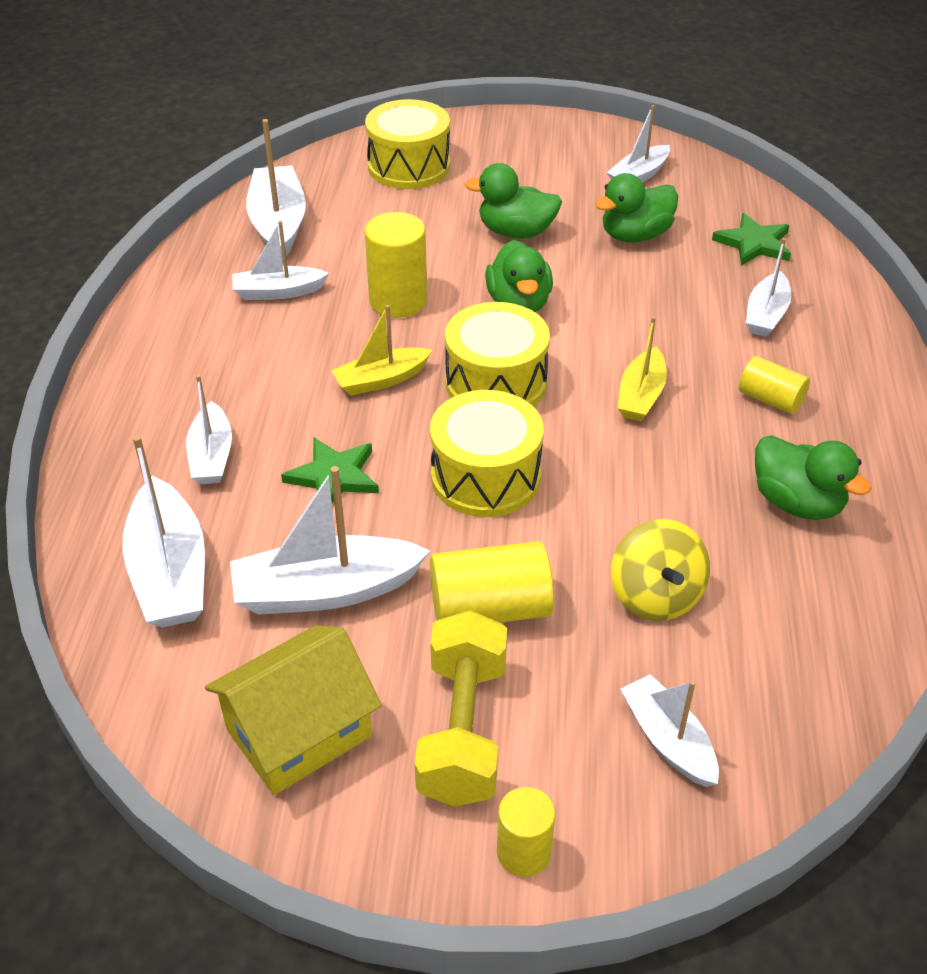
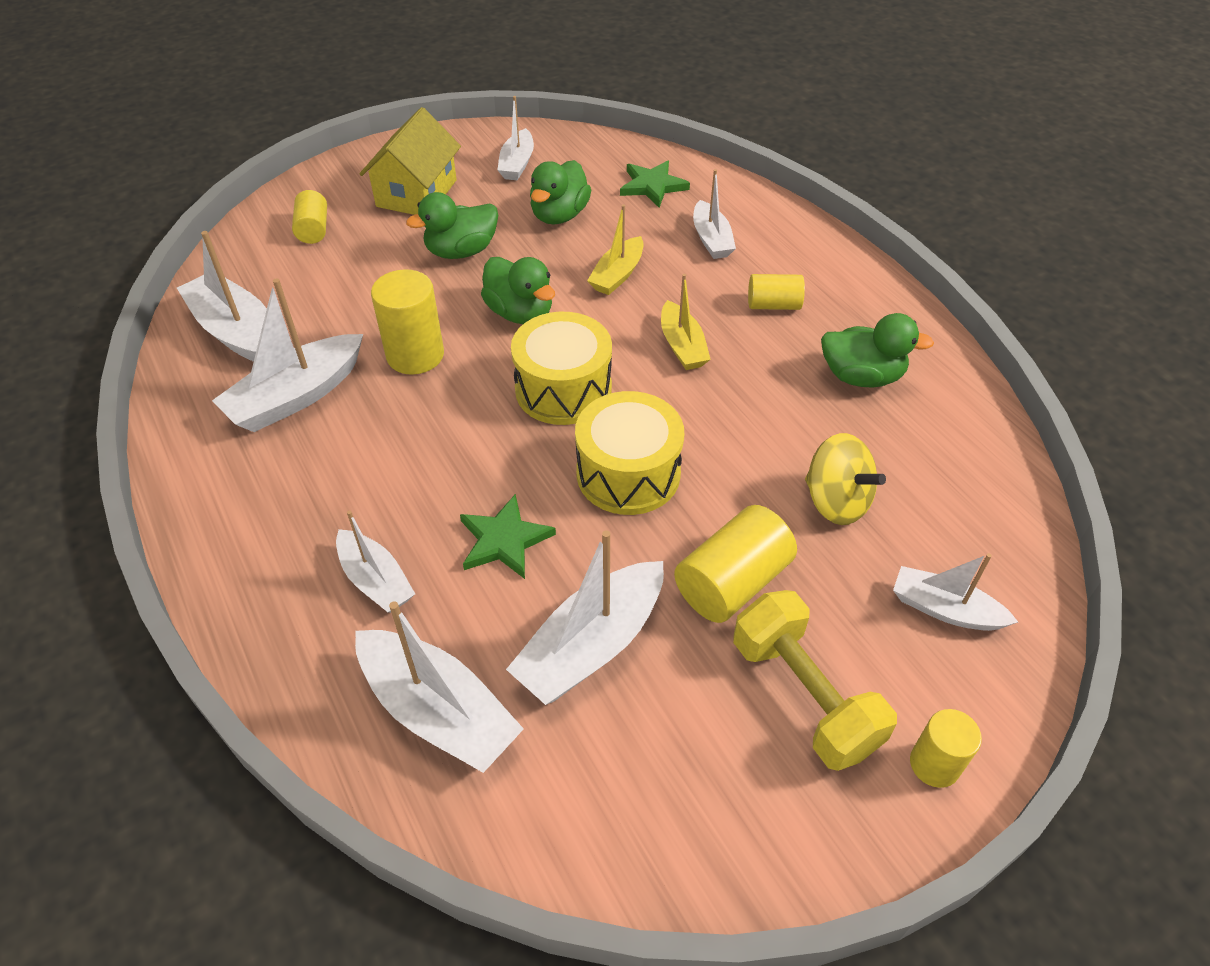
camera: 35 degrees left, 5 degrees up
yellow house [205,625,382,795] -> yellow house moved to [360,107,461,215]
white boat [232,221,329,300] -> white boat [212,278,363,432], size x1.60
yellow boat [331,305,432,396] -> yellow boat moved to [587,204,643,295]
yellow drum [365,99,450,189] -> yellow cylinder [292,190,327,244]

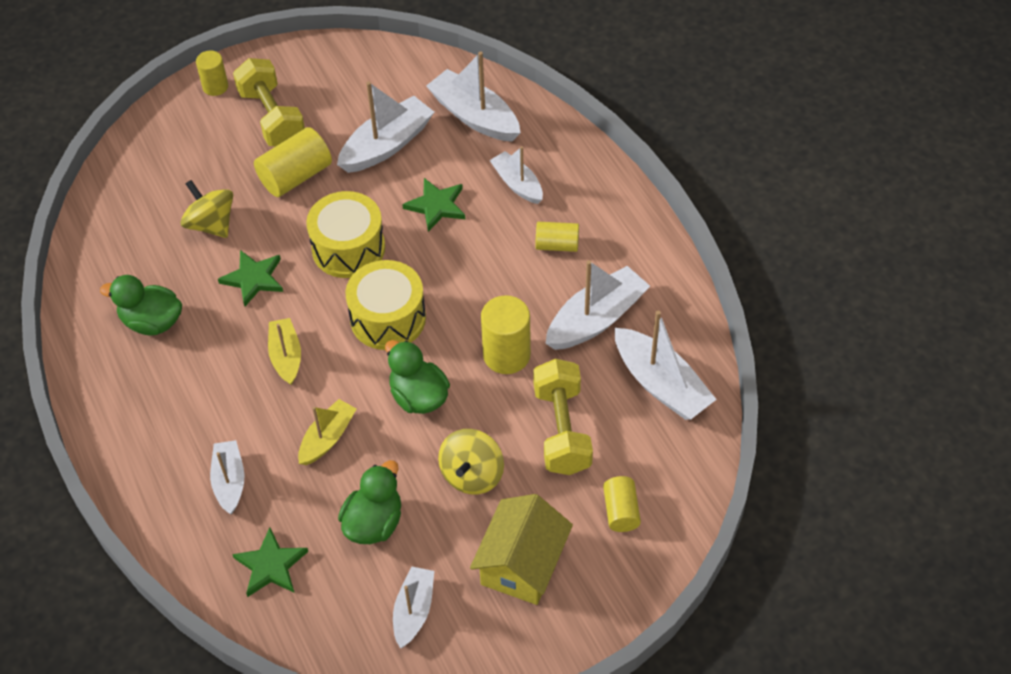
camera: 175 degrees left, 5 degrees up
green duck [406,192,498,259] -> yellow spinning top [438,429,504,494]
yellow cylinder [748,274,805,310] -> yellow cylinder moved to [536,222,579,252]
white boat [893,553,1018,631] -> none
none -> green star [218,250,283,306]
none -> yellow dumbbell [533,359,593,475]

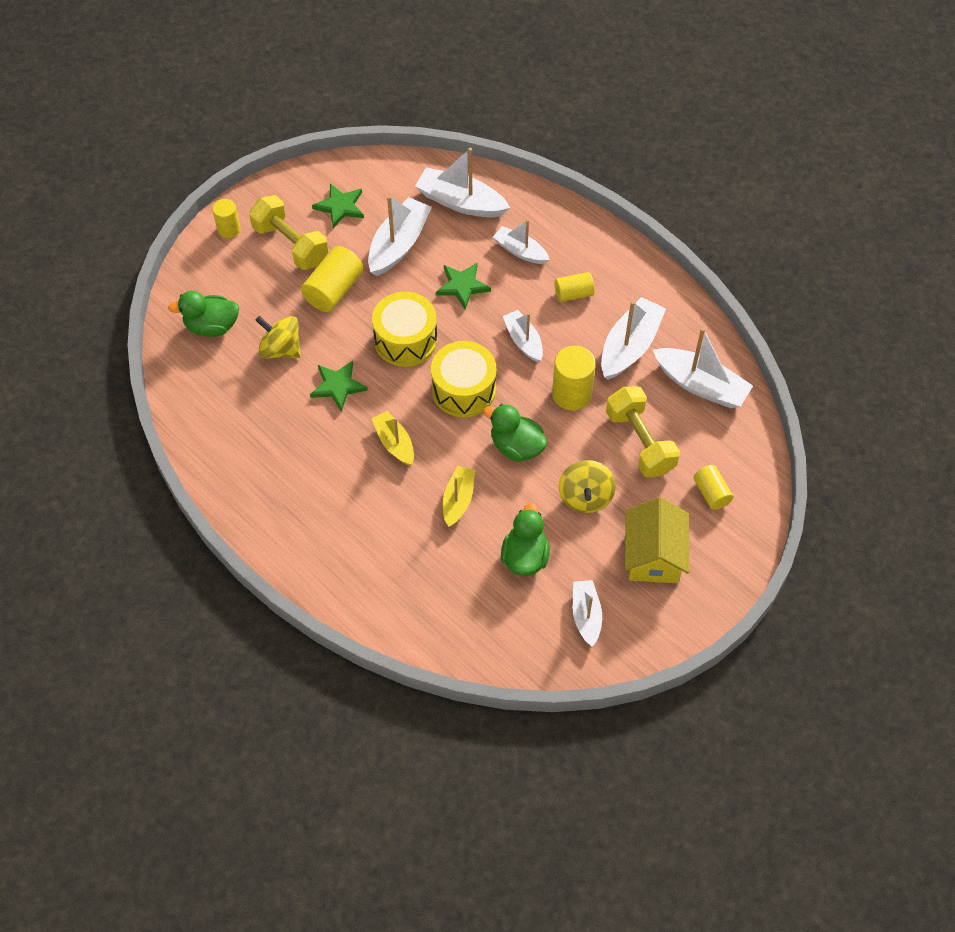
camera: 20 degrees left, 5 degrees up
green duck [100,275,182,335] -> green duck moved to [168,291,239,337]
white boat [210,440,244,514] -> white boat moved to [503,310,543,362]
green star [232,527,308,597] -> green star moved to [312,183,364,228]

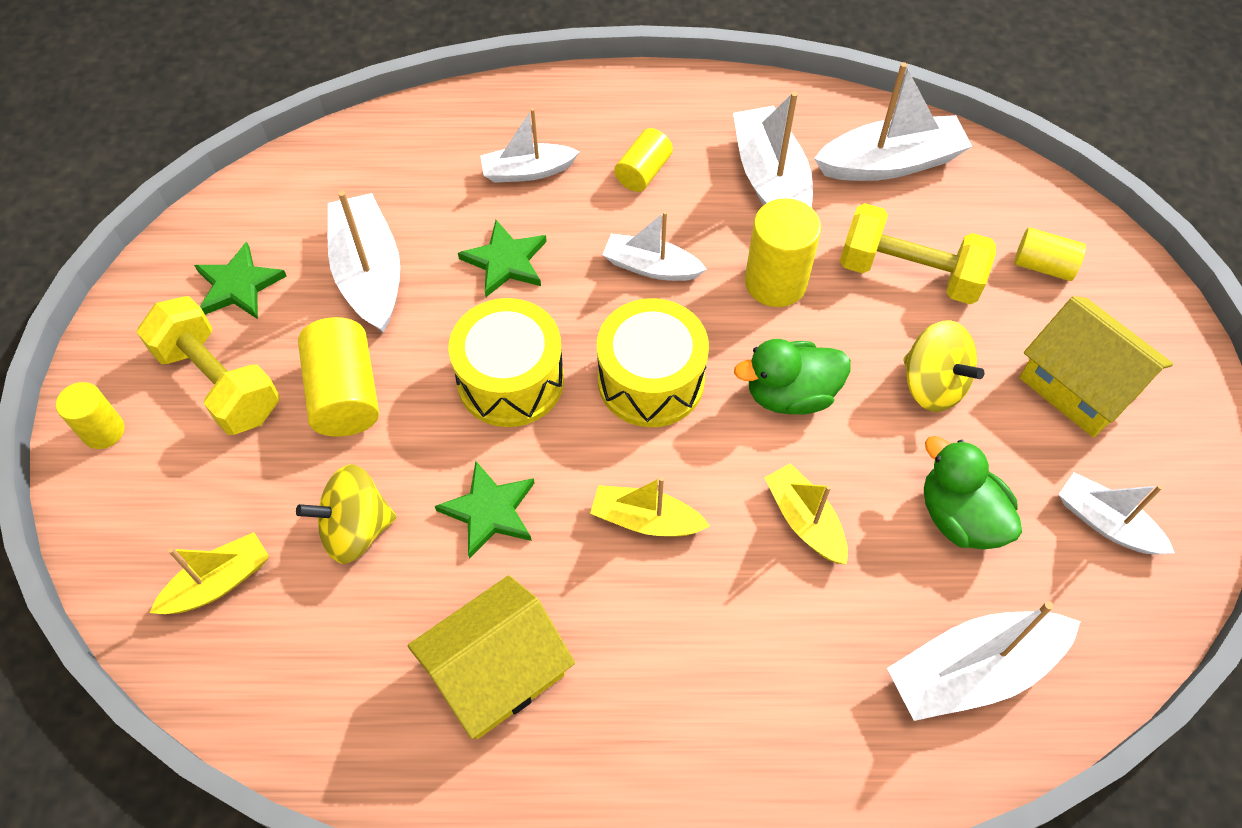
camera: 45 degrees left, 0 degrees up
green duck [168,291,239,337] -> yellow boat [150,532,269,614]
yellow dumbbell [249,195,328,270] -> yellow dumbbell turned 45 degrees clockwise [136,296,280,435]
white boat [415,148,510,218] -> white boat moved to [887,601,1081,721]
none -> yellow house [408,575,575,739]

